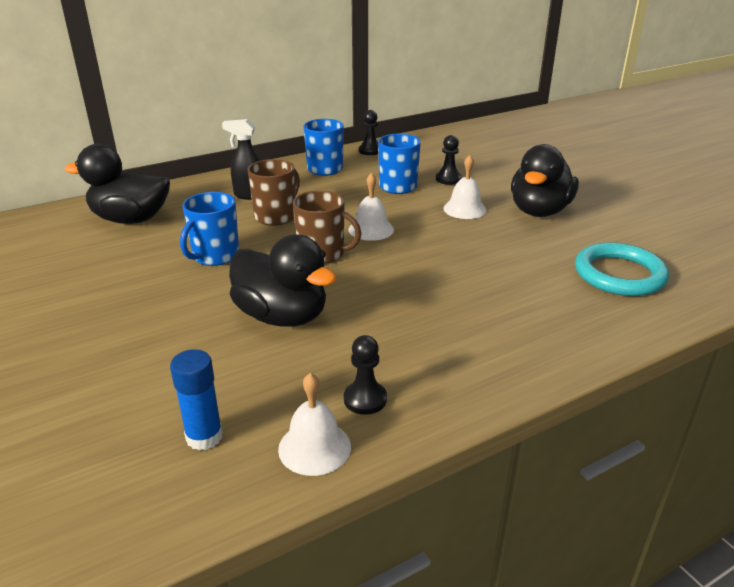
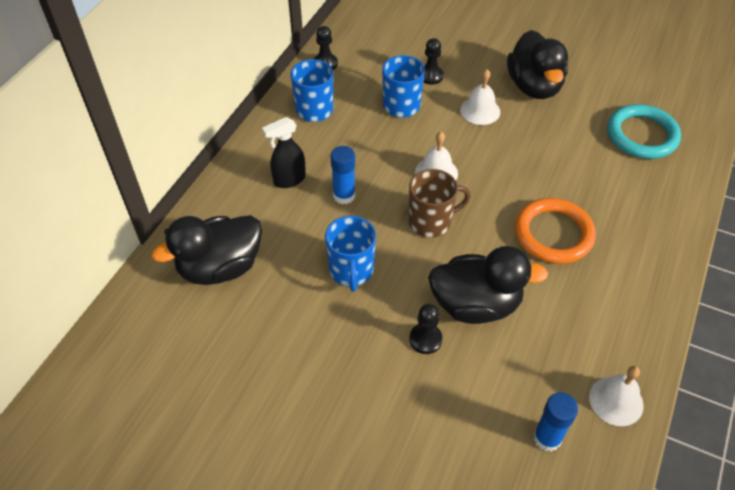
camera: 35 degrees left, 20 degrees up
brown mug [248,159,300,226] -> blue glue stick [330,146,355,204]
black pawn [344,335,387,415] -> black pawn moved to [409,304,443,354]
none -> orange ring [515,198,596,264]

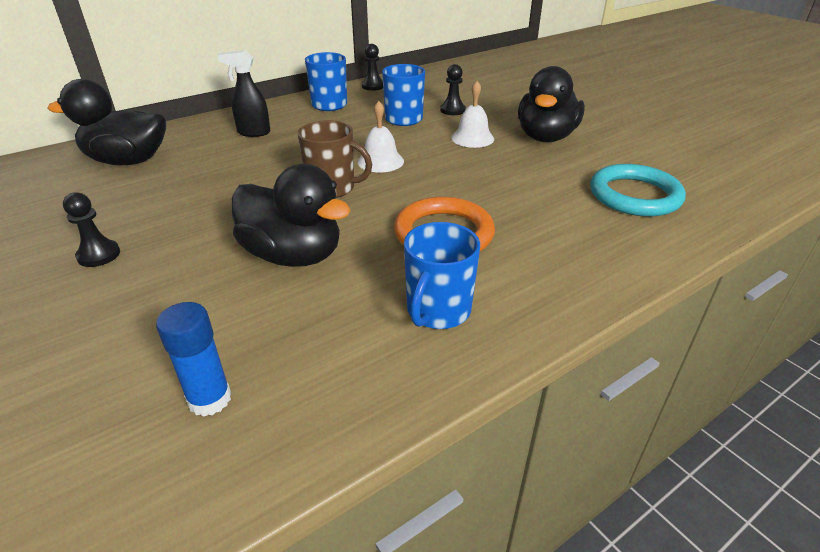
camera: 30 degrees right, 15 degrees down
blue mug [325,216,376,292] -> blue mug moved to [404,222,480,329]
blue glue stick [330,146,355,204] -> none
black pawn [409,304,443,354] -> black pawn moved to [63,192,120,267]
white bell [589,366,644,426] -> none

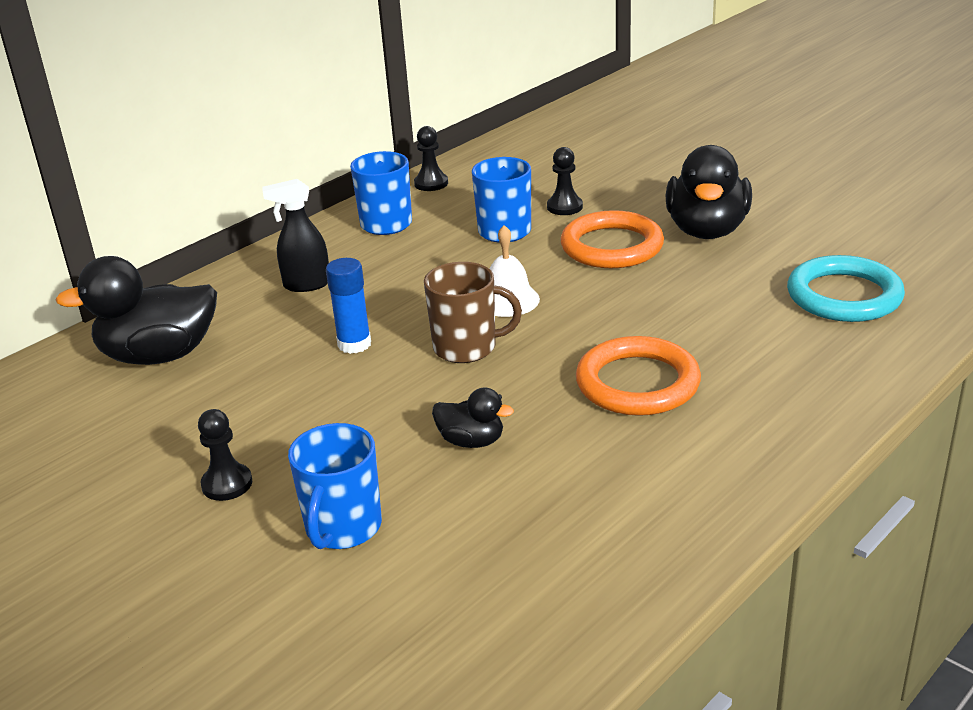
camera: 10 degrees left, 5 degrees down
blue glue stick [156,302,231,417] -> blue glue stick moved to [326,258,371,354]
black duck [232,164,351,267] -> black duck [432,387,514,448], size x0.50
blue mug [404,222,480,329] -> blue mug moved to [288,423,382,549]
white bell [451,81,494,148] -> orange ring [561,210,664,268]

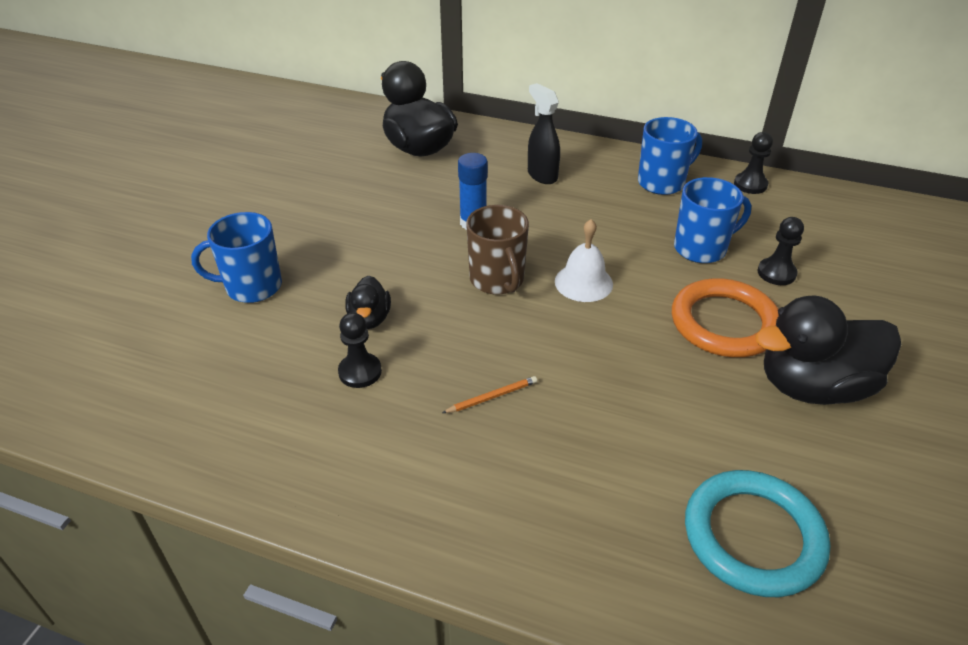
camera: 65 degrees right, 10 degrees up
black pawn [198,409,252,501] -> black pawn moved to [338,313,382,388]
orange ring [576,336,701,416] -> orange pencil [442,376,537,413]

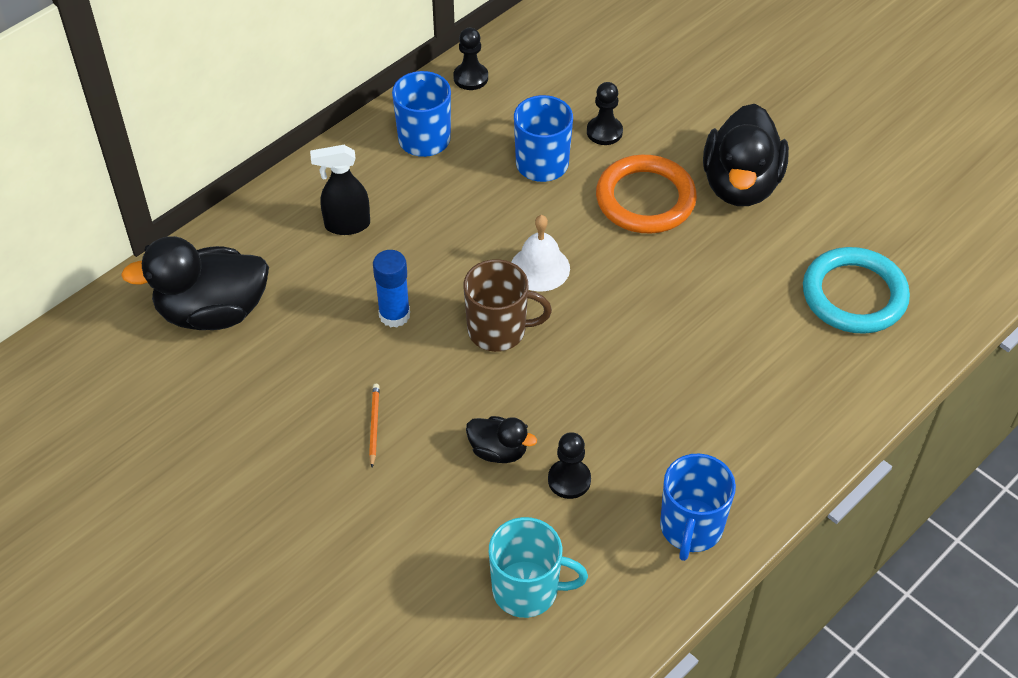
camera: 65 degrees left, 10 degrees up
blue mug [191,212,282,303] -> blue mug moved to [660,454,736,561]
orange pencil [442,376,537,413] -> orange pencil moved to [369,384,380,467]
none -> turquoise mug [489,517,588,618]

